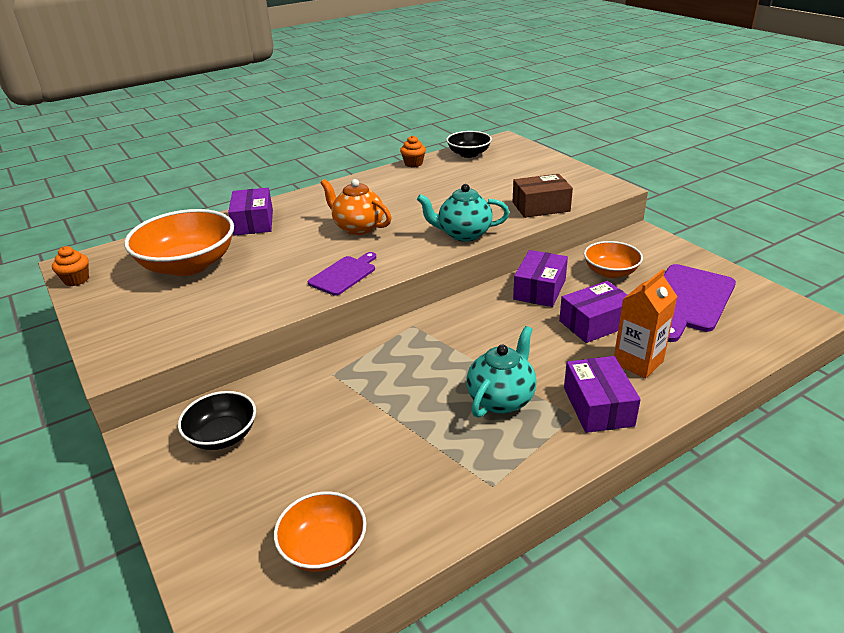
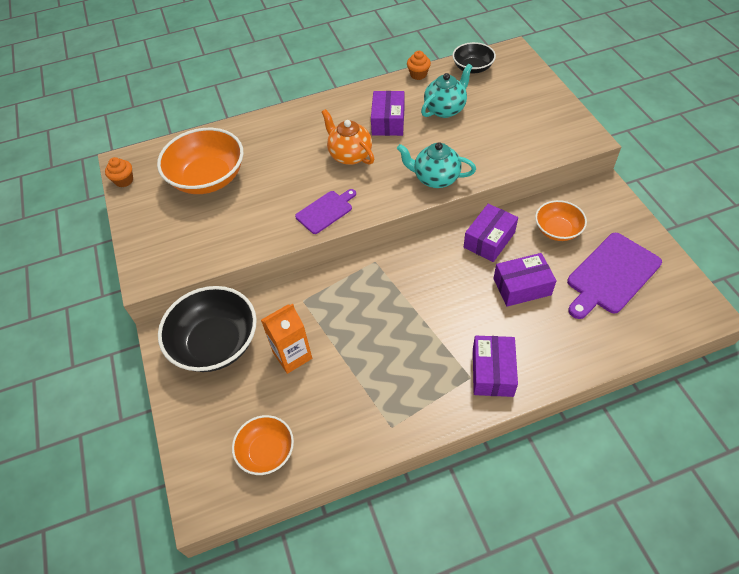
camera: 15 degrees right, 20 degrees up
black bowl [178,391,256,450] -> black bowl [158,286,257,372], size x1.75
purple box [228,188,273,236] -> purple box moved to [371,91,405,136]
turquoise teapot [466,326,537,418] -> turquoise teapot moved to [421,64,473,118]
brown box [513,174,573,218] -> none
orange carton [614,269,678,378] -> orange carton moved to [261,304,312,374]

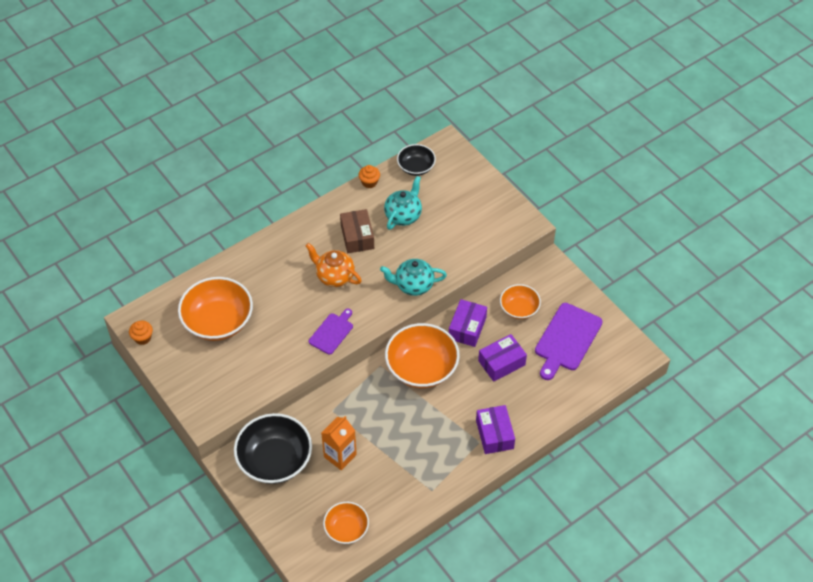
camera: 20 degrees left, 0 degrees up
purple box [371,91,405,136] -> brown box [340,209,374,253]
none -> orange bowl [385,323,460,388]

